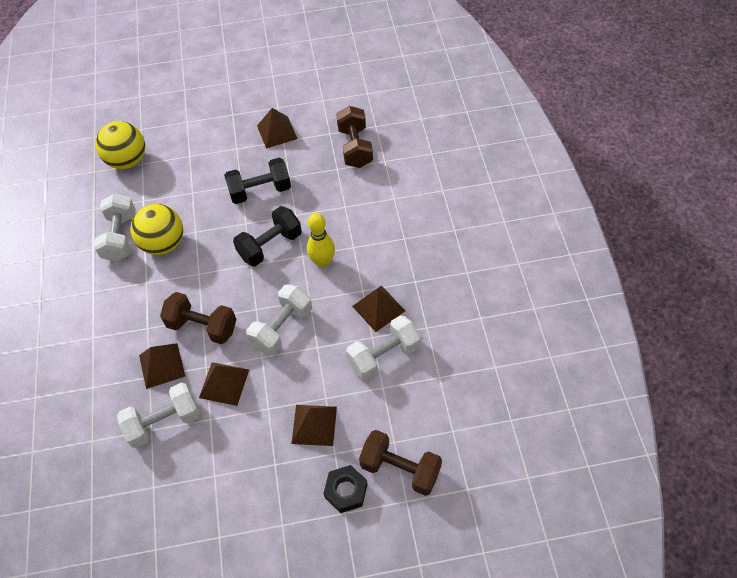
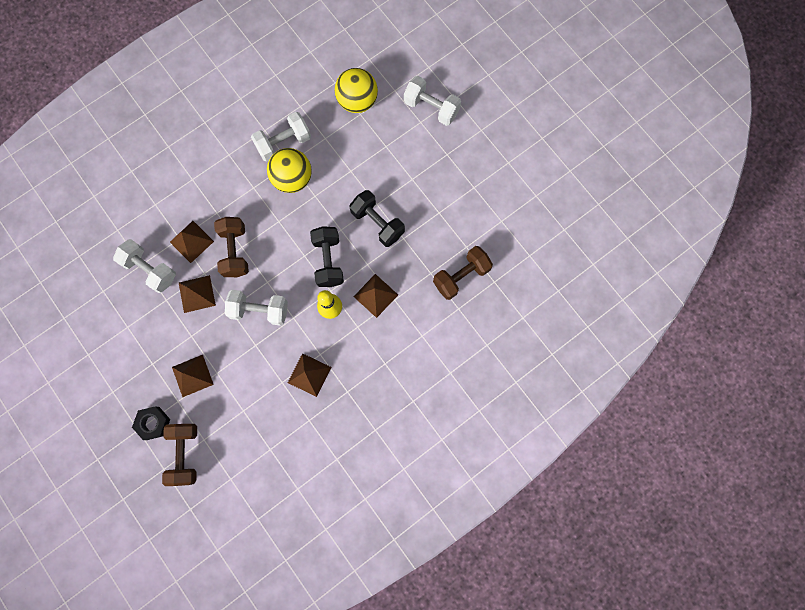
camera: 60 degrees right, 20 degrees up
black dumbbell [233,206,302,266] -> black dumbbell turned 60 degrees clockwise [310,226,344,287]
brown pyramid [257,108,298,149] -> brown pyramid moved to [353,274,398,318]
white dumbbell [346,315,421,381] -> white dumbbell moved to [404,76,461,126]

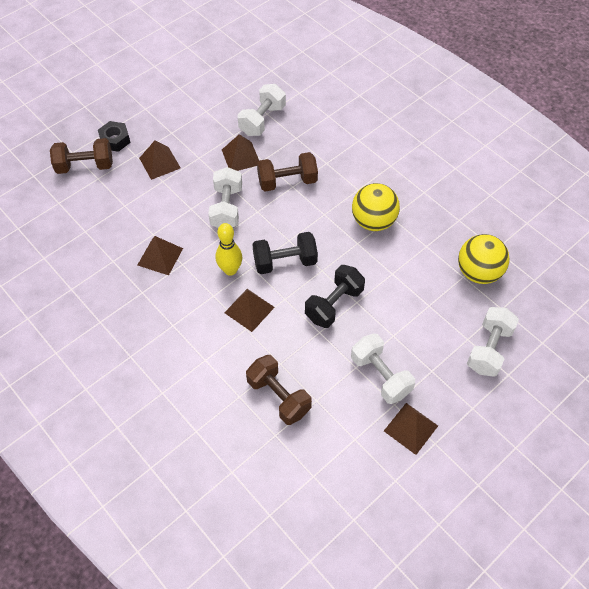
camera: 85 degrees right, 20 degrees down
brown pyramid [170,221,214,263] -> brown pyramid moved to [384,403,438,455]
white dumbbell [251,112,311,161] -> white dumbbell moved to [351,334,415,404]

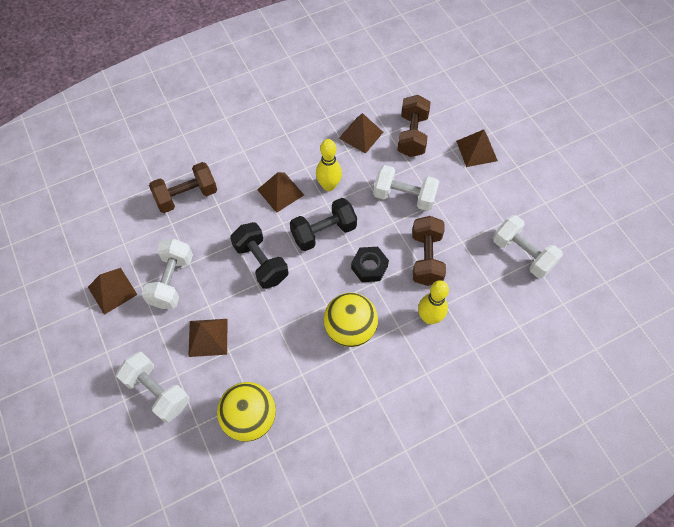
camera: 105 degrees right, 5 degrees up
brown dumbbell [50,138,113,174] -> brown dumbbell moved to [397,95,430,157]
black nut [98,121,131,152] -> black nut moved to [351,247,389,282]
brown pyramid [222,134,259,171] -> brown pyramid moved to [188,319,228,357]
black dumbbell [252,232,318,274] -> black dumbbell turned 60 degrees clockwise [290,198,357,251]
white dumbbell [351,334,415,404] -> white dumbbell turned 60 degrees counterclockwise [142,239,193,309]
none -> yellow bowling pin [418,280,449,324]

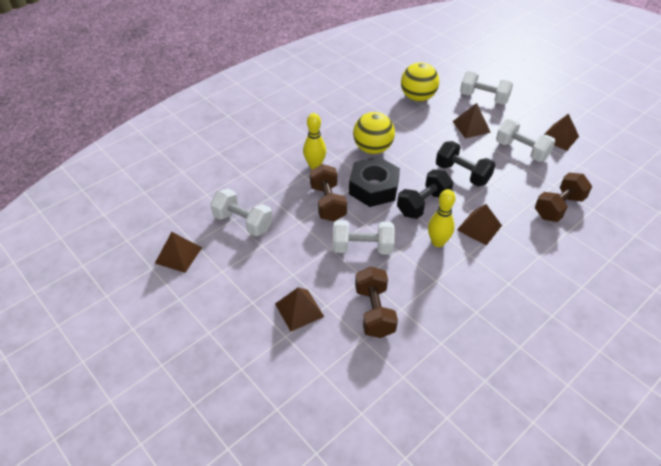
camera: 165 degrees right, 15 degrees down
white dumbbell [142,239,193,309] -> white dumbbell turned 45 degrees counterclockwise [496,119,555,162]
brown pyramid [339,113,383,154] -> brown pyramid moved to [155,232,202,273]
black nut [351,247,389,282] -> black nut [349,157,400,207], size x1.67

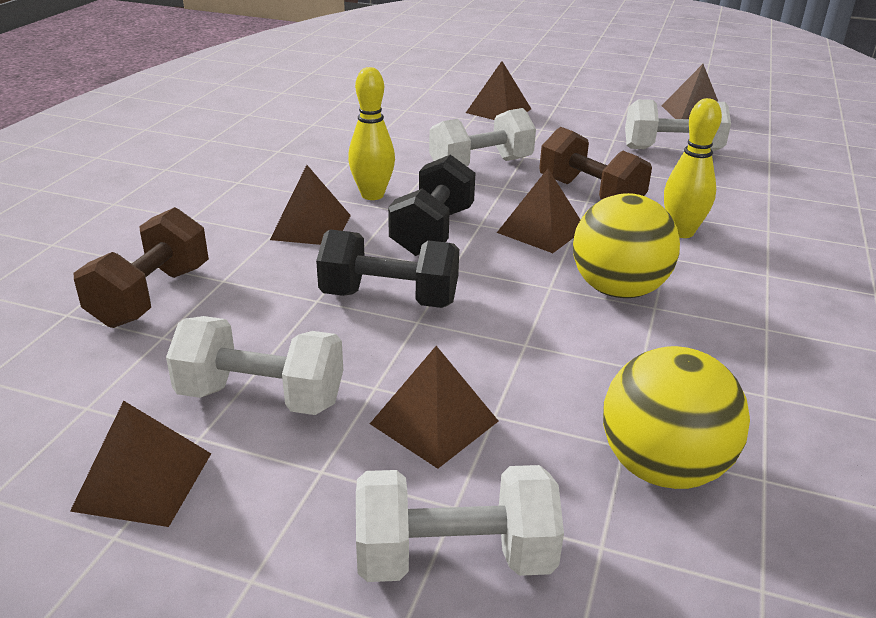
camera: 150 degrees right, 15 degrees down
black nut [349,157,400,207] -> brown pyramid [497,169,580,253]
brown dumbbell [355,267,398,338] -> none

